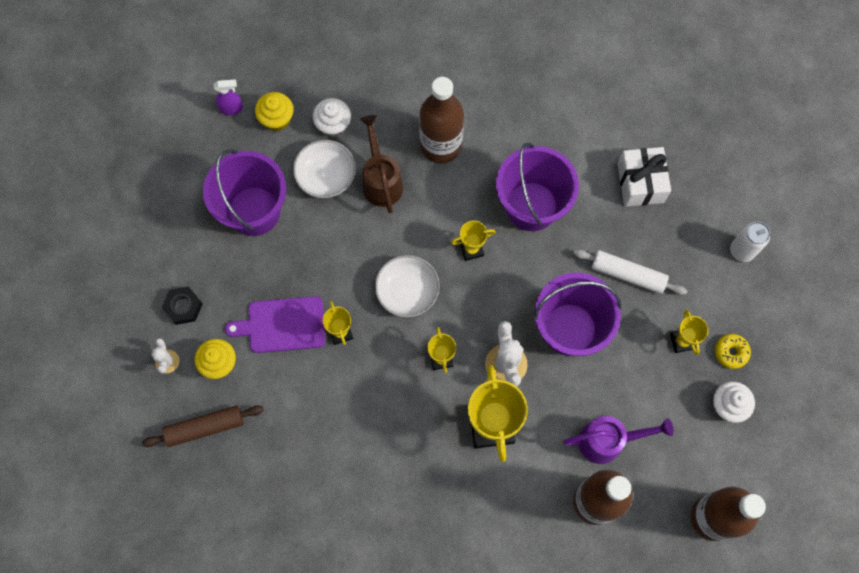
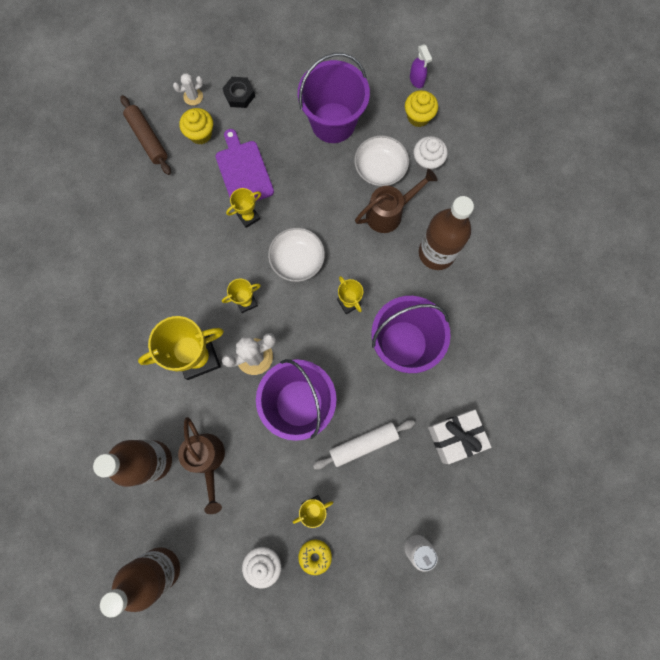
camera: 75 degrees right, 5 degrees up
purple watering can [563,416,674,464] -> brown watering can [178,417,225,514]
white rolling pin [573,249,687,295] -> white rolling pin turned 60 degrees clockwise [313,420,415,469]

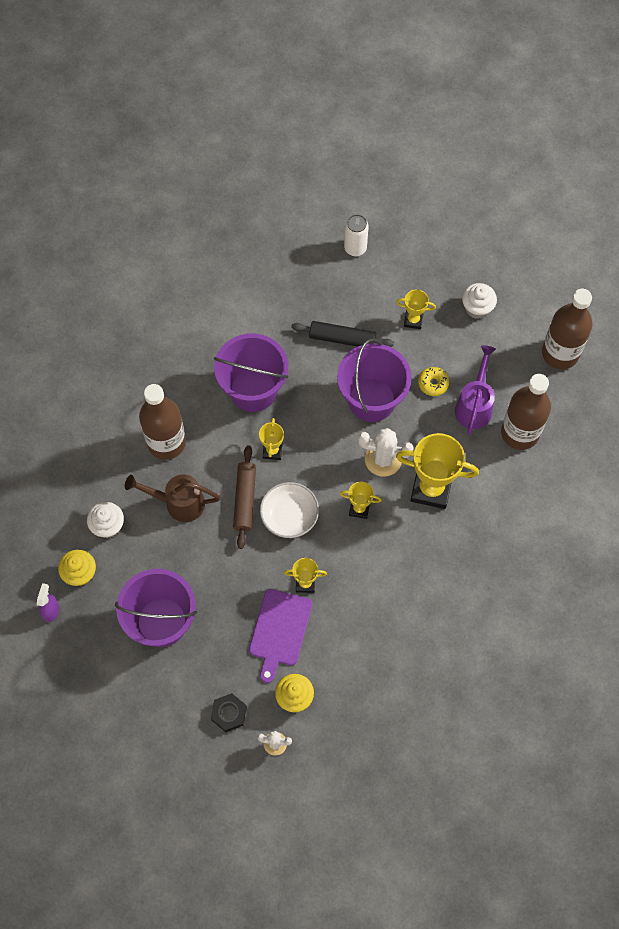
camera: 145 degrees left, 10 degrees down
brown rolling pin [120,95,171,175] -> brown rolling pin moved to [233,445,256,549]
brown watering can [178,417,225,514] -> purple watering can [455,345,496,434]
yellow donut [298,540,332,575] -> yellow donut moved to [418,367,449,396]
white rolling pin [313,420,415,469] -> black rolling pin [291,321,394,347]
white bowl [354,135,409,186] -> none
white gift [428,410,491,464] -> none

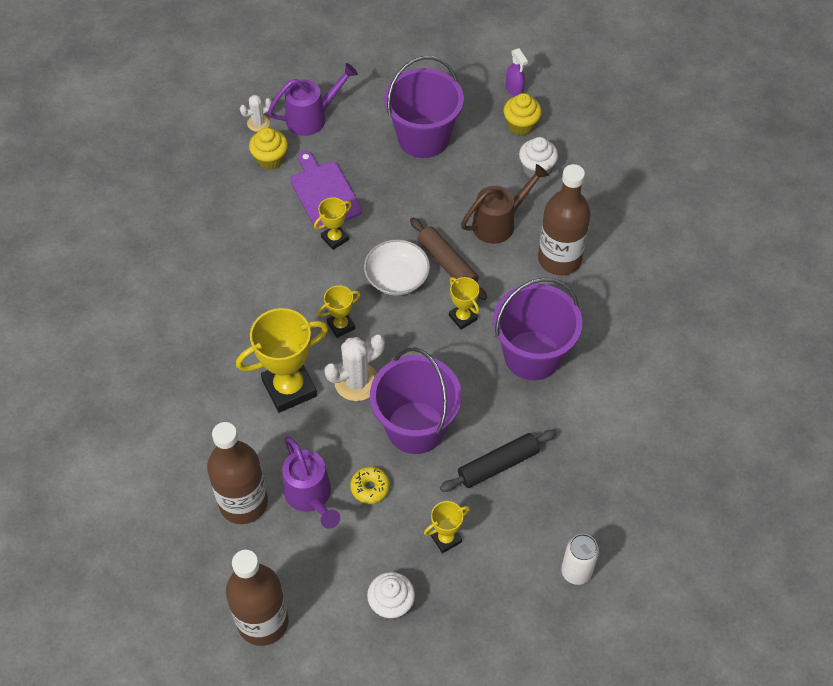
camera: 140 degrees right, 10 degrees down
black nut [211,693,247,732] -> purple watering can [268,63,358,136]

